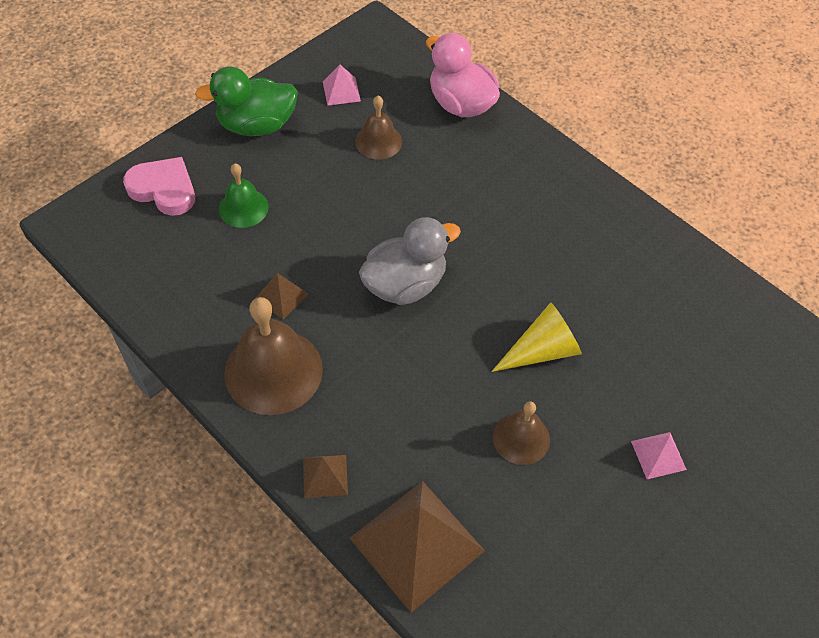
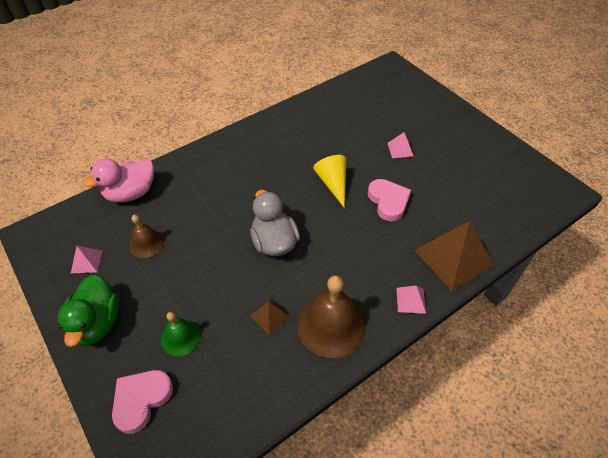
camera: 80 degrees left, 5 degrees down
brown pyramid [303,455,348,498] -> pink pyramid [397,285,426,314]
brown bell [493,401,550,465] -> pink heart [368,179,411,221]

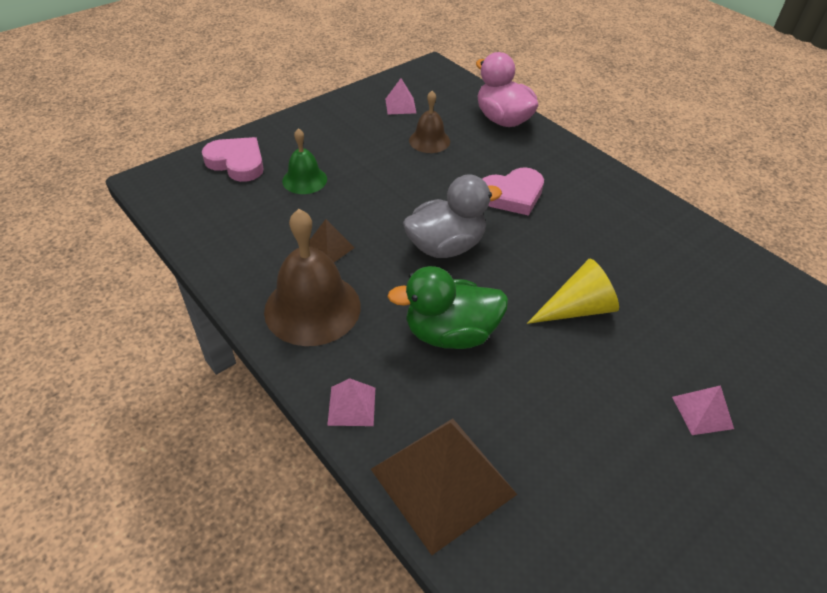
camera: 85 degrees right, 5 degrees down
green duck [57,275,119,347] -> green duck moved to [387,266,508,349]
pink heart [368,179,411,221] -> pink heart moved to [483,167,544,216]

